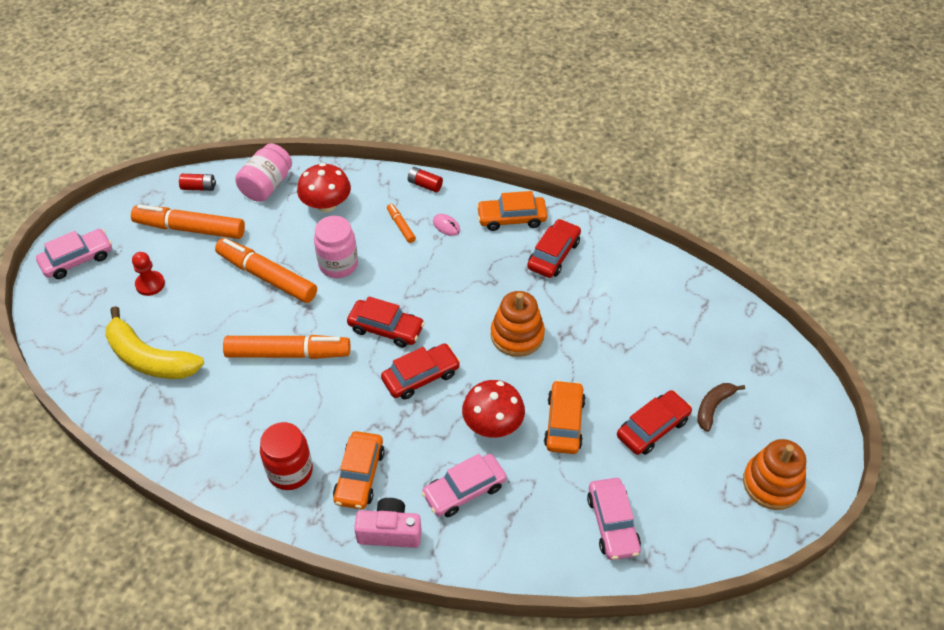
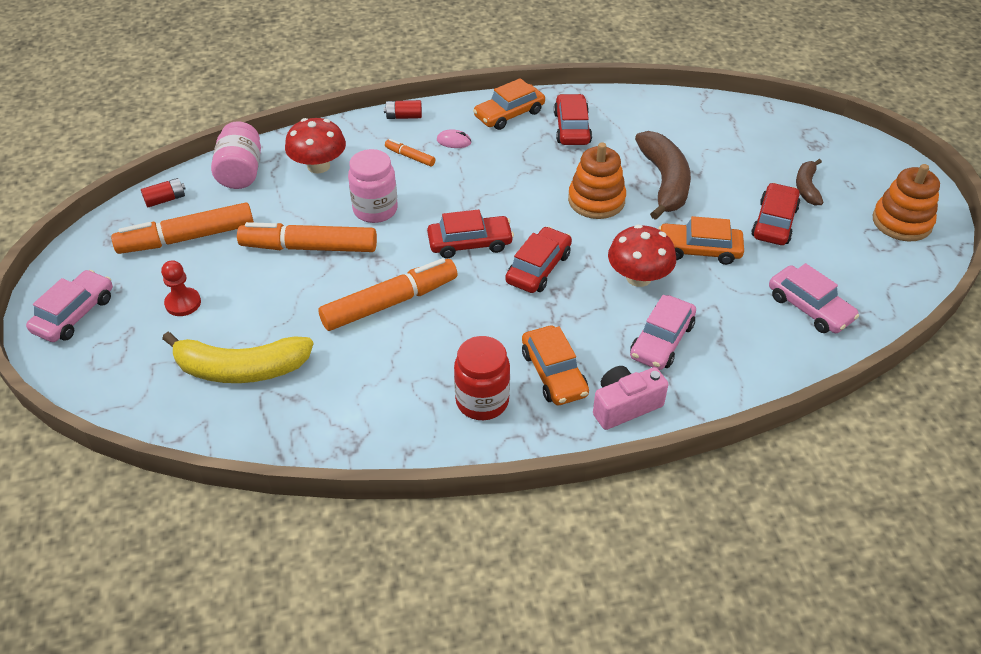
camera: 30 degrees left, 5 degrees down
orange car [544,380,586,454] -> orange car turned 60 degrees counterclockwise [658,216,744,265]
none -> brown banana [635,131,691,220]

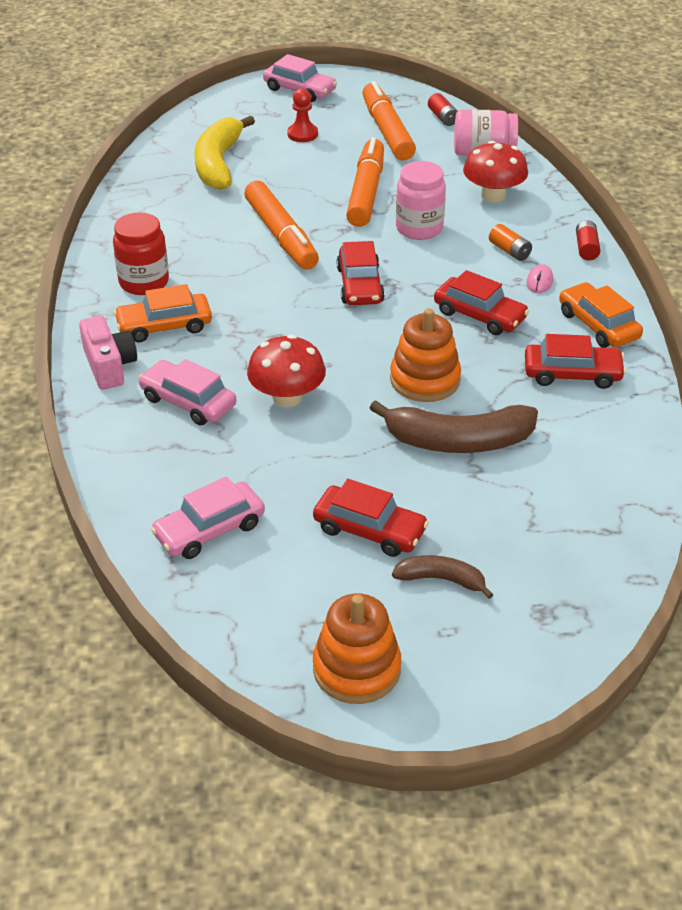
camera: 95 degrees right, 5 degrees down
orange marker [385,139,435,166] -> orange battery [489,224,532,261]
red car [505,227,572,293] -> red car moved to [434,270,529,335]
orange car [658,216,744,265] -> none

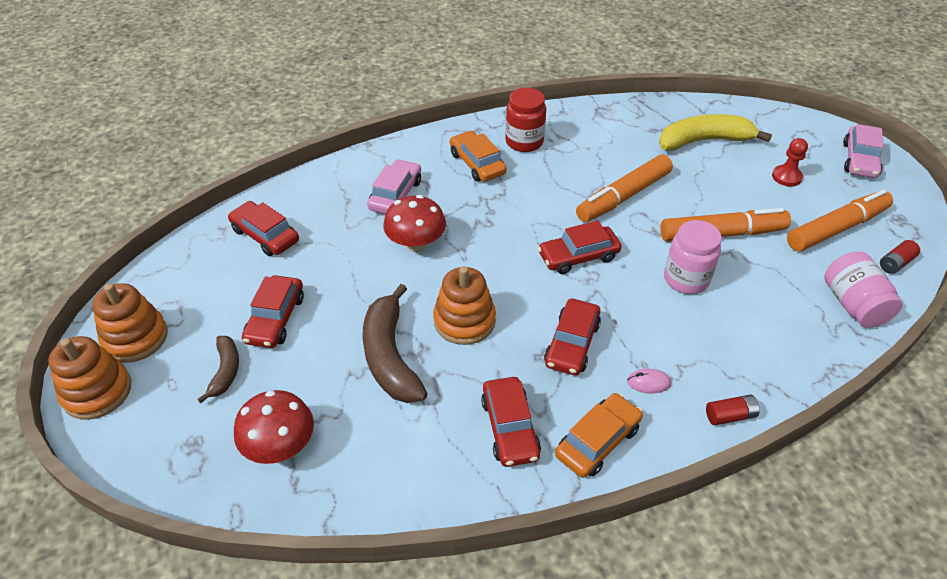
camera: 75 degrees right, 5 degrees up
pink camera [79,316,137,390] -> none
pink car [151,476,265,559] -> red car [228,201,299,256]
red mushroom [463,141,528,202] -> red mushroom moved to [234,390,314,464]
orange battery [489,224,532,261] -> none
none -> orange stacking toy [49,336,131,420]

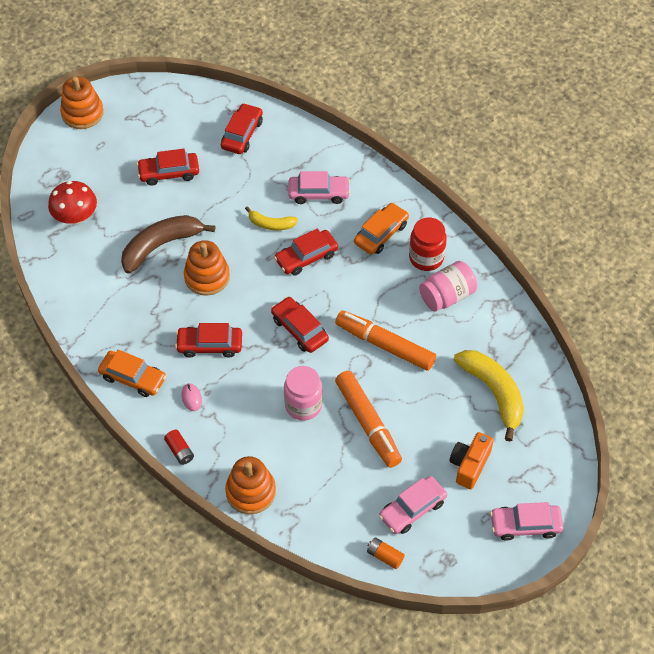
camera: 70 degrees right, 10 degrees up
orange stacking toy [92,283,168,363] -> orange stacking toy moved to [225,456,276,514]
brown banana [197,336,239,403] -> none
red mushroom [383,195,446,252] -> yellow banana [245,206,298,230]
red car [481,377,541,467] -> red car moved to [274,228,338,276]
red pawn [772,138,808,187] -> orange camera [449,432,494,489]
orange marker [787,189,893,251] -> pink car [379,476,447,534]
pink jar [824,252,903,328] -> pink jar moved to [419,261,477,312]
red battery [880,240,920,274] -> orange battery [367,537,405,569]

